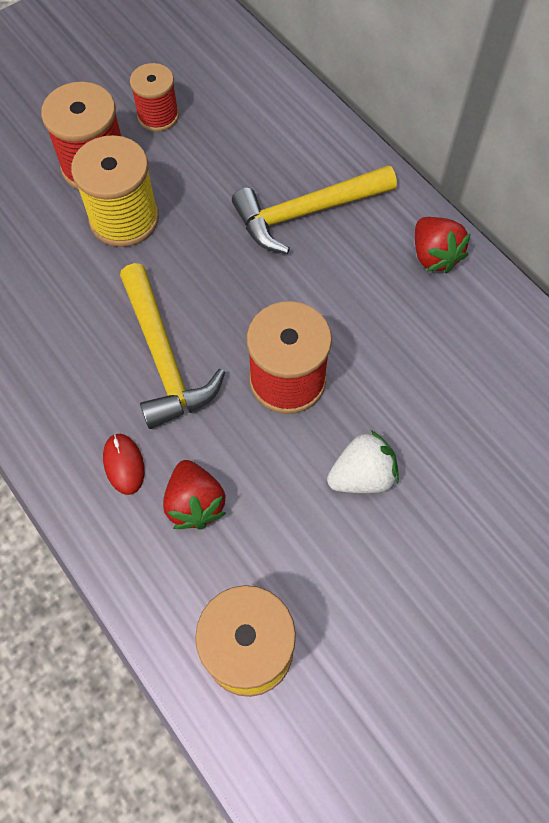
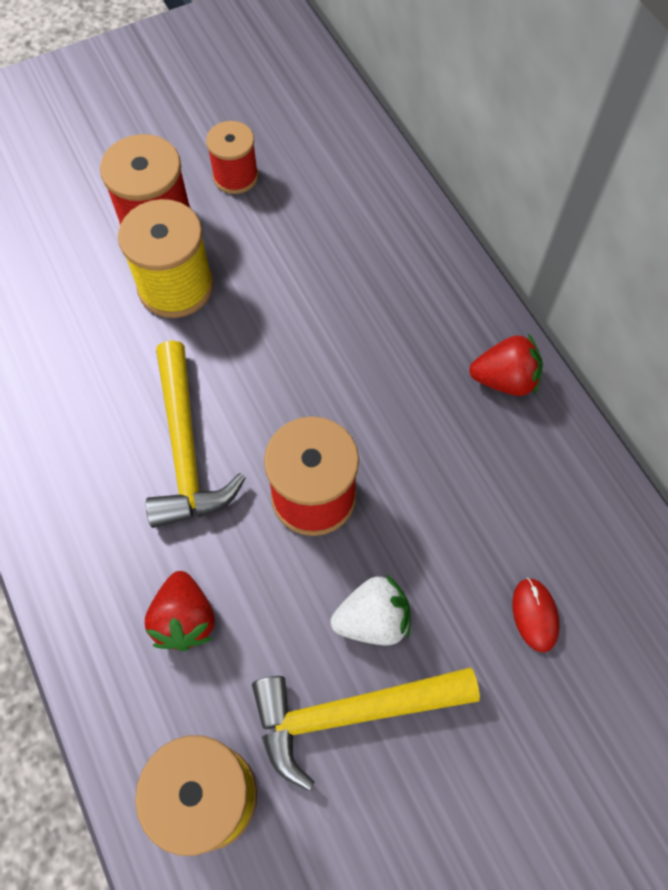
camera: 10 degrees right, 0 degrees up
red mouse [103,434,145,495] -> red mouse moved to [513,578,560,652]
yellow hammer [232,165,397,254] -> yellow hammer moved to [252,667,480,791]
red strawberry [415,217,471,273] -> red strawberry turned 75 degrees counterclockwise [469,334,543,396]

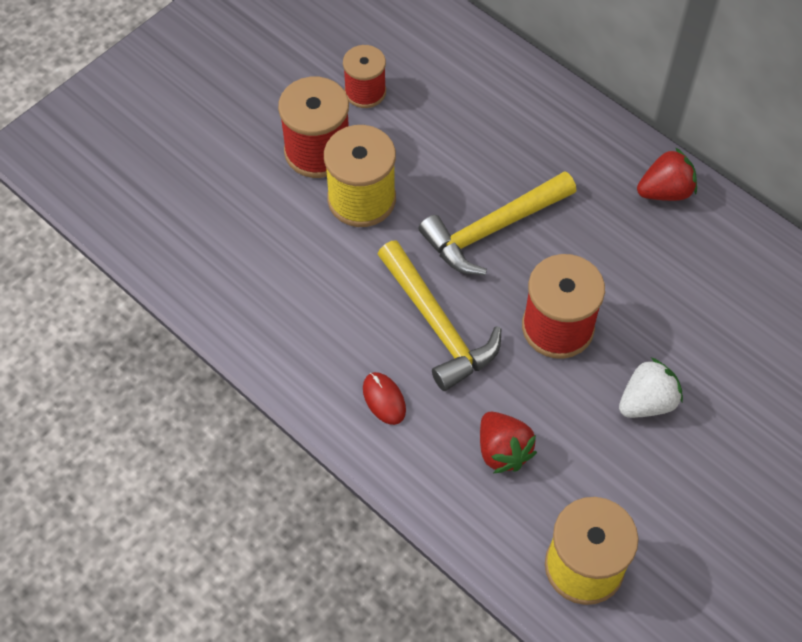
camera: 20 degrees left, 5 degrees down
yellow hammer [252,667,480,791] -> yellow hammer moved to [418,171,576,275]
red mouse [513,578,560,652] -> red mouse moved to [363,372,406,425]

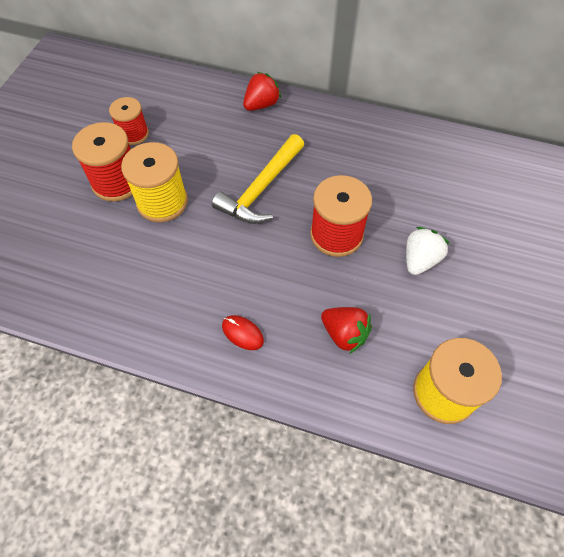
camera: 25 degrees left, 0 degrees up
yellow hammer [377,240,501,391] -> none
red strawberry [637,147,697,201] -> red strawberry moved to [243,72,281,111]

